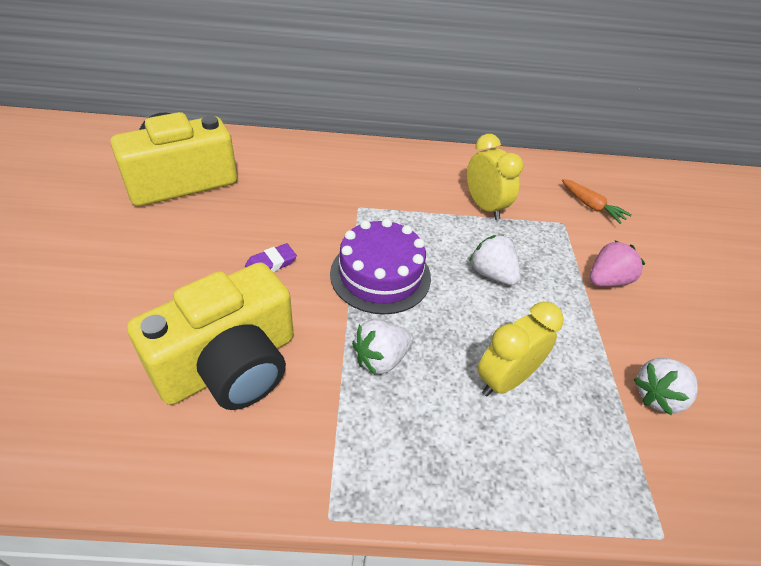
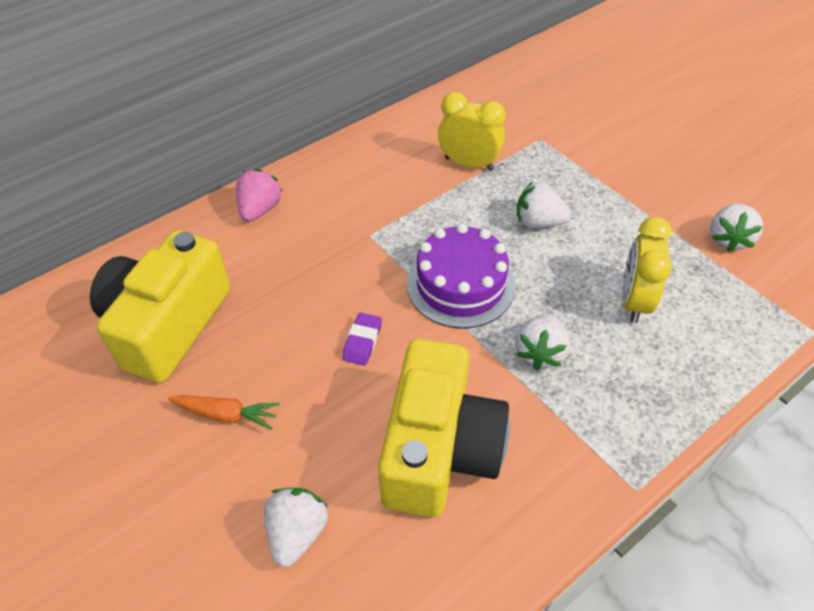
camera: 35 degrees left, 5 degrees up
orange carrot [562,179,632,224] -> orange carrot moved to [168,395,280,430]
pink strawberry [590,240,645,287] -> pink strawberry moved to [236,169,283,222]
none -> white strawberry [264,488,328,567]

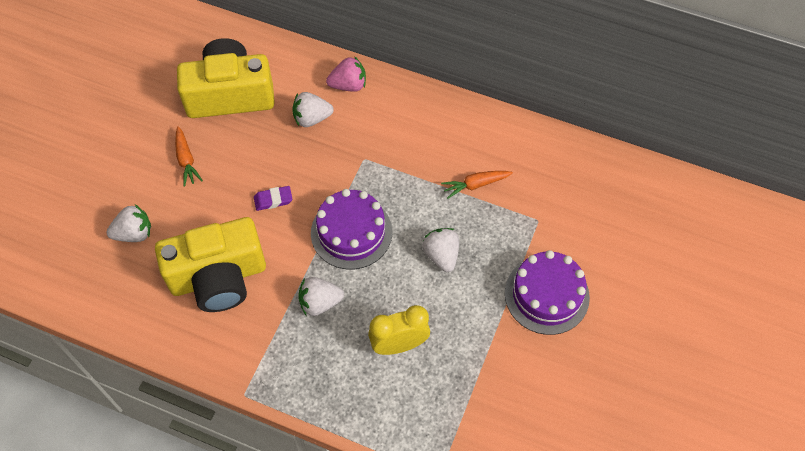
camera: 60 degrees right, 10 degrees up
yellow clock [438,92,506,171] -> orange carrot [441,171,513,199]
white strawberry [710,203,763,252] -> white strawberry moved to [292,92,334,127]
none -> purple cake [505,250,590,335]

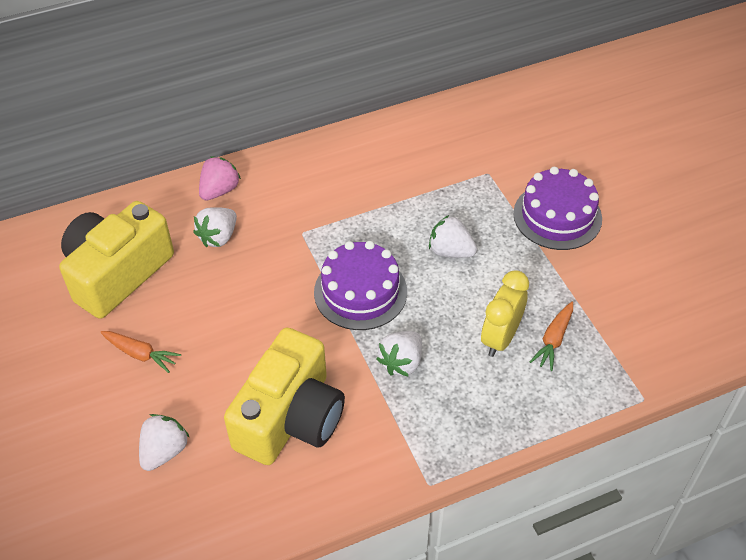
camera: 45 degrees left, 10 degrees down
purple eraser [254,186,292,211] -> none
orange carrot [441,171,513,199] -> orange carrot moved to [530,302,573,371]

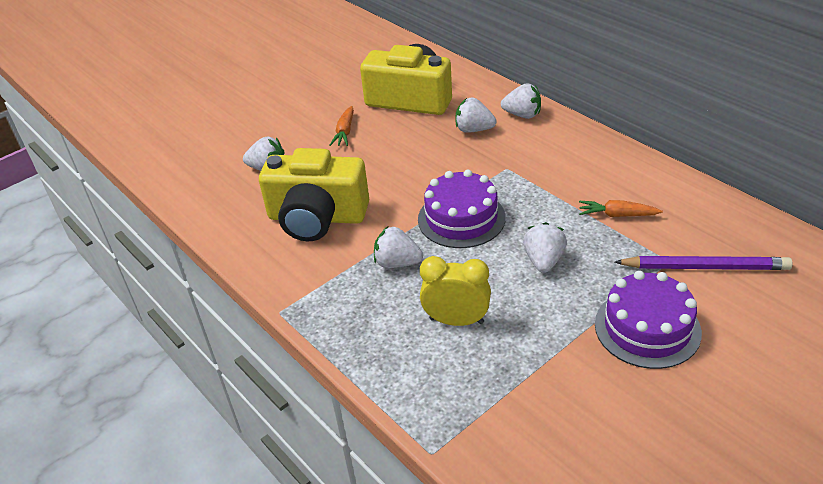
camera: 75 degrees right, 10 degrees down
pink strawberry [199,156,241,201] -> white strawberry [501,83,541,119]
orange carrot [530,302,573,371] -> orange carrot moved to [579,200,663,217]
none -> purple pencil [615,256,793,270]

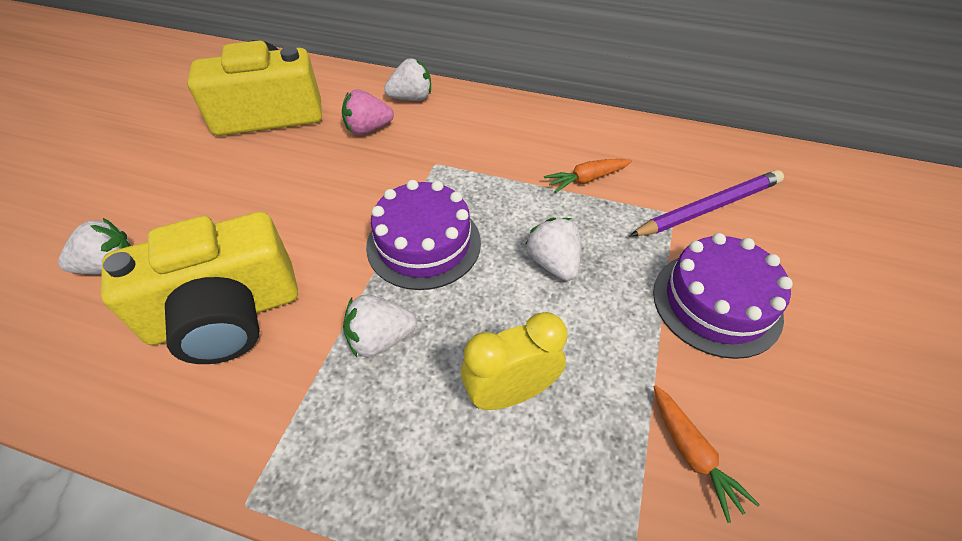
camera: 35 degrees left, 10 degrees up
orange carrot [330,106,354,146] -> orange carrot moved to [654,385,760,523]
white strawberry [455,98,496,133] -> pink strawberry [342,89,394,135]

